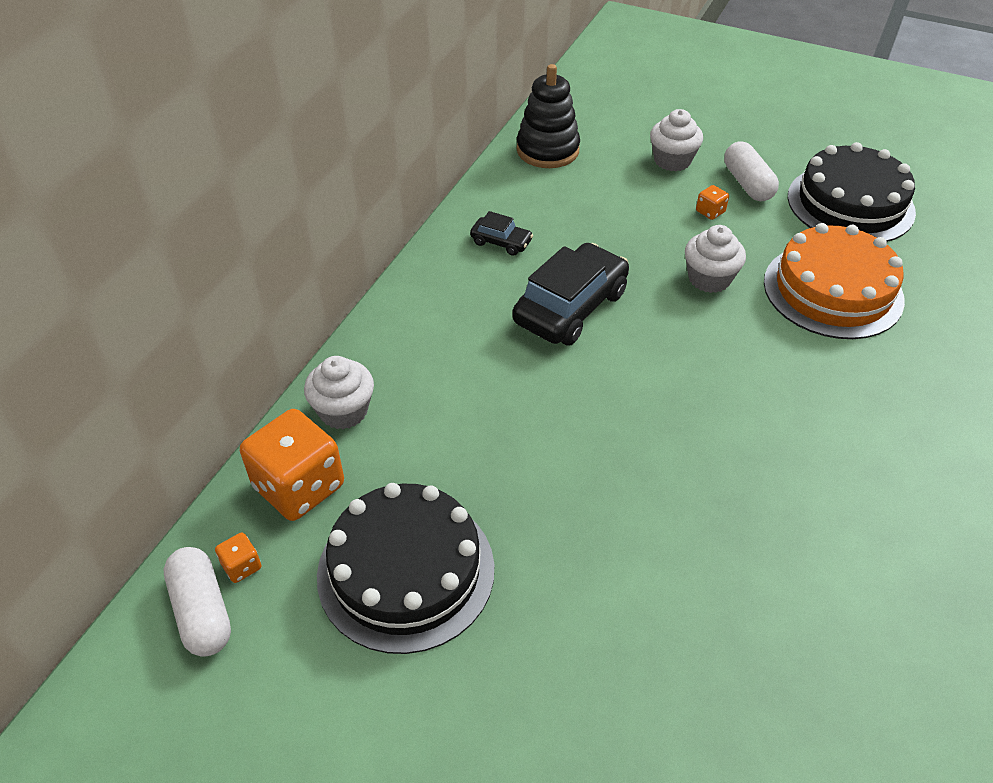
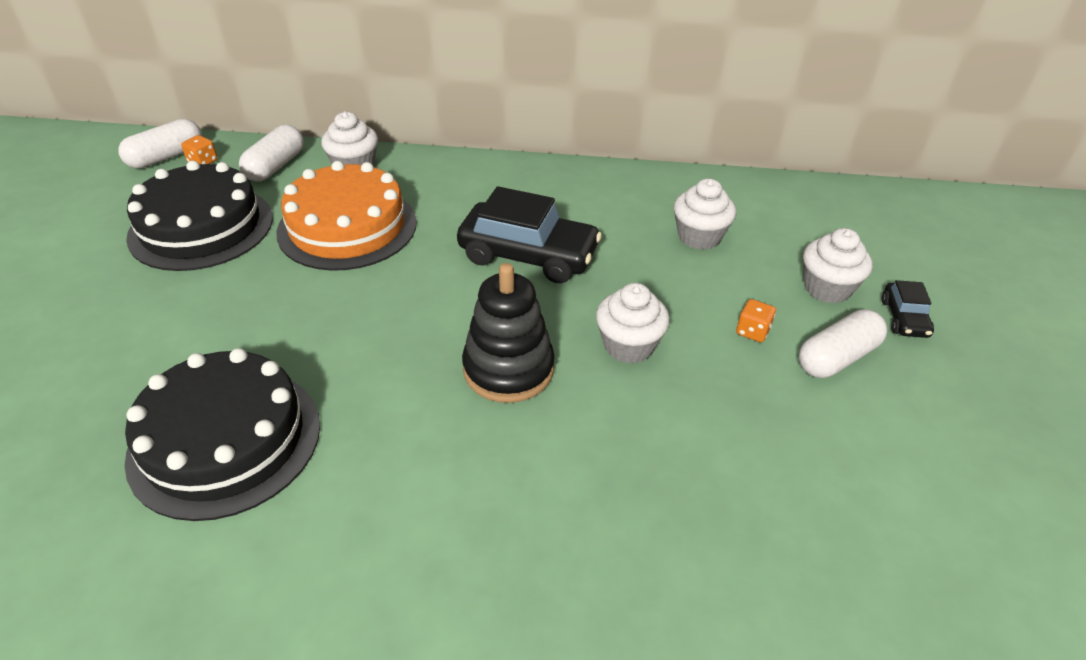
camera: 70 degrees right, 5 degrees down
orange dice [240,409,344,521] -> white capsule [239,125,304,181]
black car [470,211,533,256] -> black car moved to [882,280,934,338]
black stacking toy [517,64,580,168] -> black stacking toy moved to [462,263,555,403]
orange cake [764,223,905,339] -> orange cake moved to [276,161,417,271]
black cake [788,142,916,242] -> black cake moved to [125,348,320,521]
none -> white cupcake [674,178,736,250]

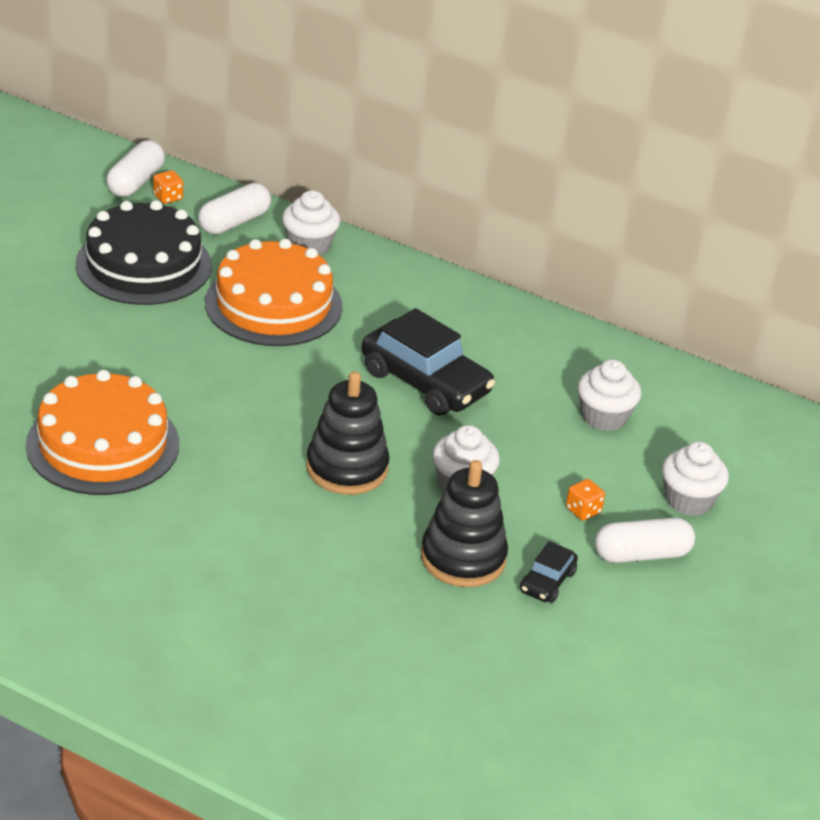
camera: 20 degrees right, 5 degrees down
white capsule [118,119,202,169] -> white capsule turned 45 degrees counterclockwise [106,140,165,197]
black cake [125,348,320,521] -> orange cake [26,370,179,495]
black car [882,280,934,338] -> black car moved to [520,541,578,603]
none -> black stacking toy [421,460,508,587]

